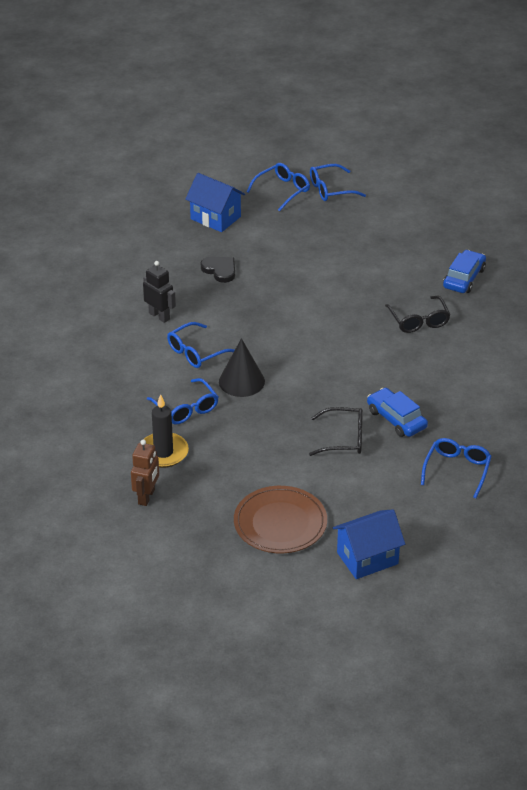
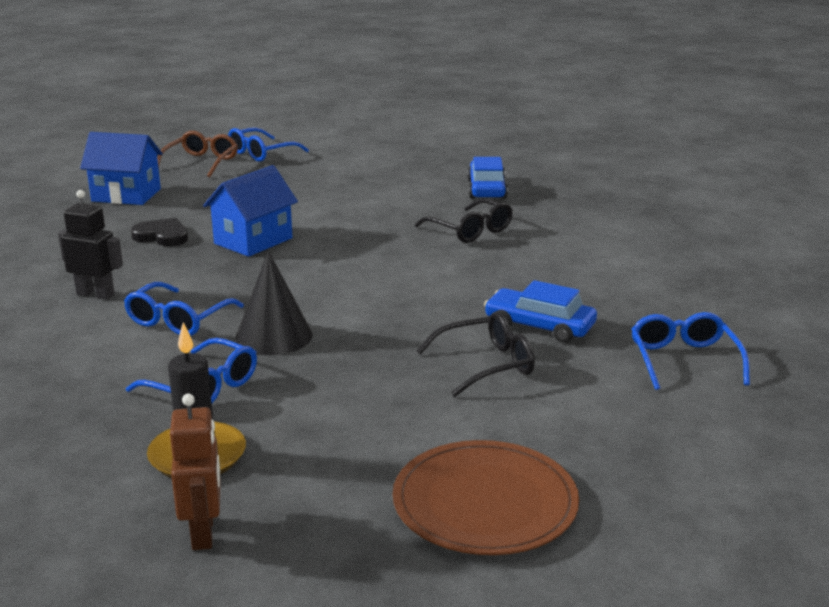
camera: 25 degrees left, 15 degrees down
blue glasses [246,163,310,211] -> brown glasses [157,131,238,177]
blue house [333,509,405,579] -> blue house moved to [203,165,298,257]

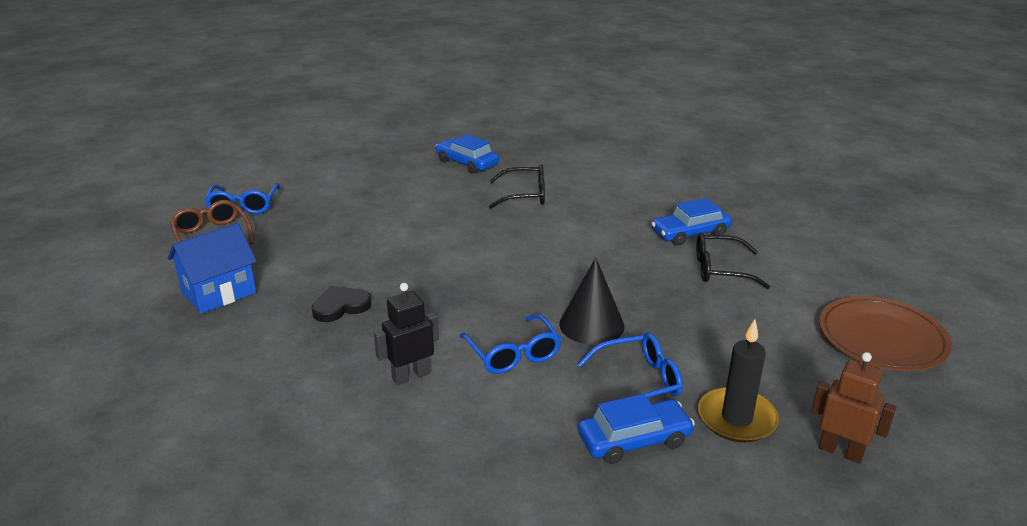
camera: 50 degrees left, 5 degrees up
blue house [203,165,298,257] -> none
black glasses [417,312,535,397] -> black glasses turned 105 degrees counterclockwise [696,232,770,289]
blue glasses [631,312,750,390] -> none
none -> blue car [578,394,695,464]

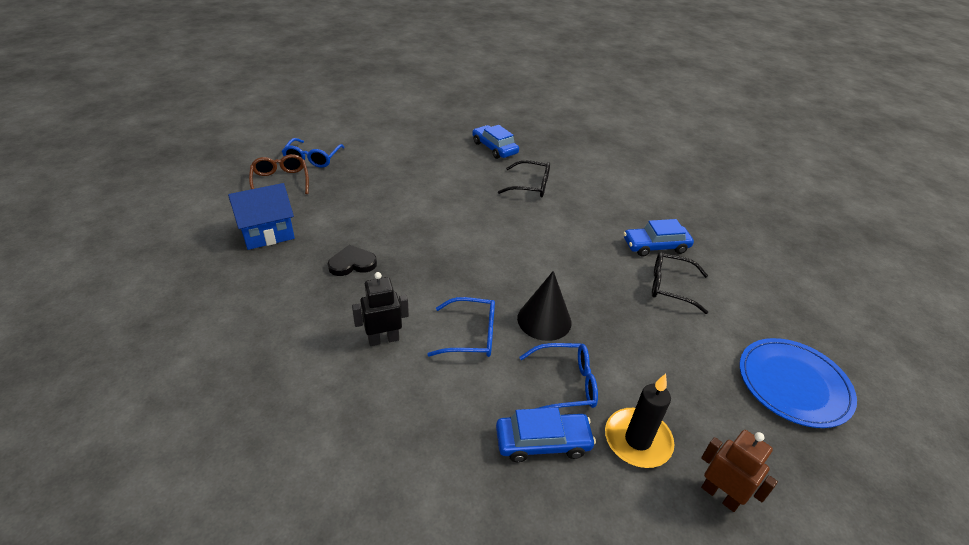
camera: 10 degrees right, 10 degrees up
blue glasses [460,314,562,374] -> blue glasses turned 75 degrees counterclockwise [427,297,495,357]
brown plate [819,296,952,371] -> blue plate [740,338,857,428]

